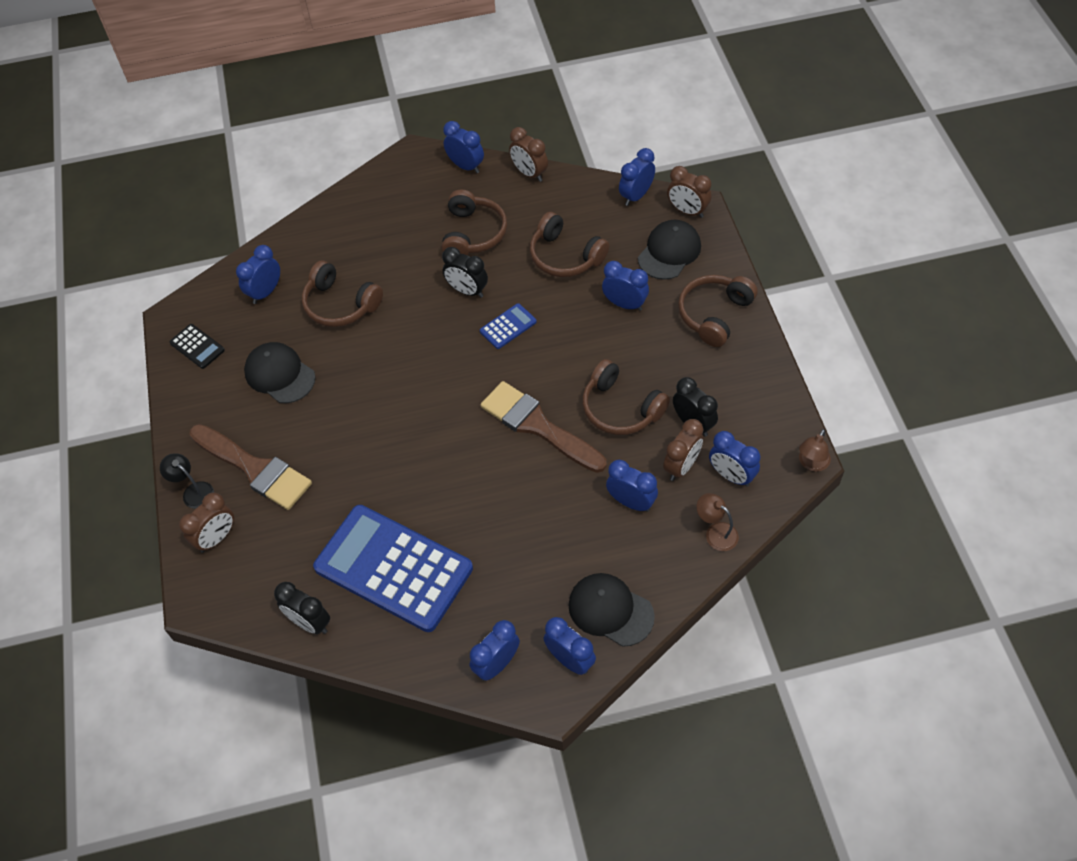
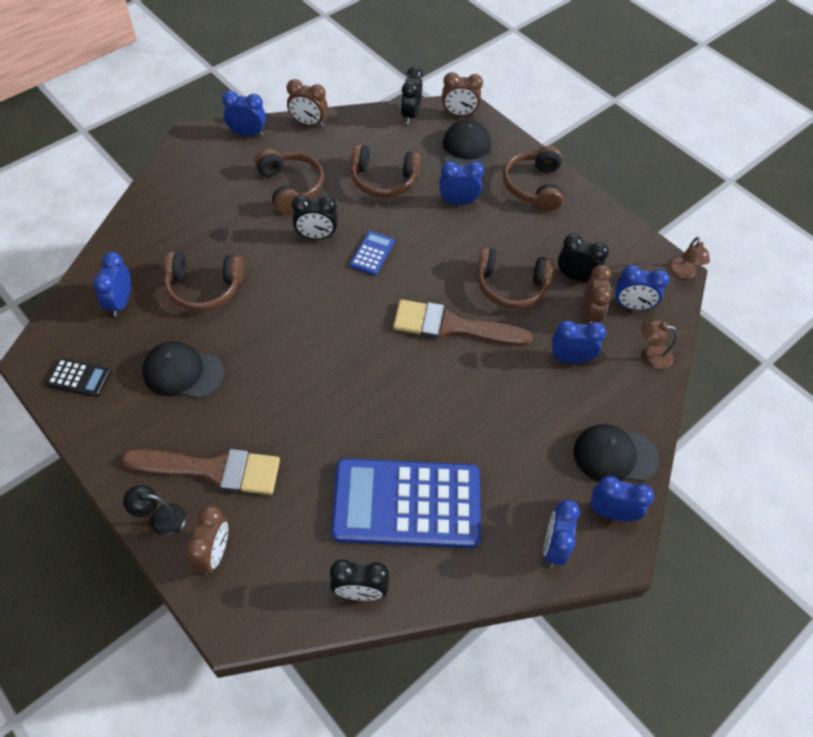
camera: 35 degrees left, 0 degrees up
blue clock [619,148,655,206] -> black clock [401,66,423,124]

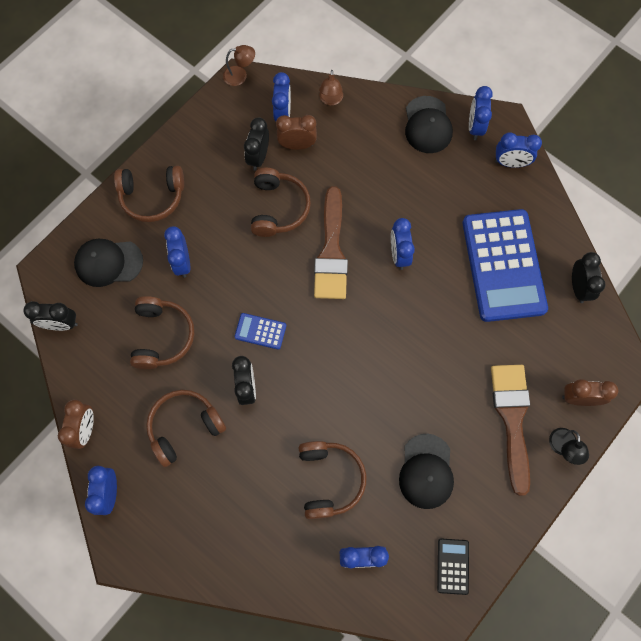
camera: 95 degrees left, 15 degrees up
brown clock [442,72,483,116] -> none
blue clock [552,320,606,364] -> blue clock moved to [391,218,415,270]

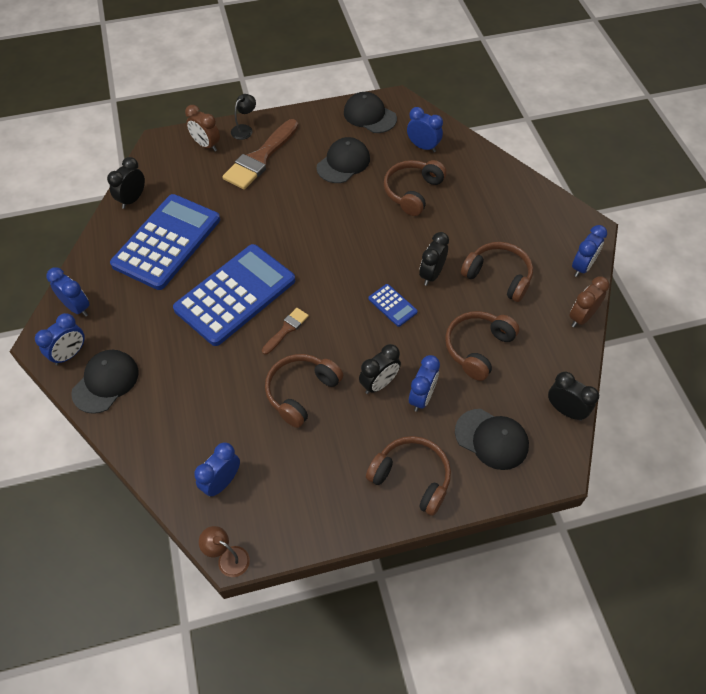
camera: 145 degrees left, 15 degrees down
brown headphones [146,390,226,467] -> brown headphones turned 150 degrees counterclockwise [461,242,533,302]
black clock [244,117,269,171] -> black clock moved to [359,344,401,394]
brown clock [276,115,317,150] -> none
brown brush [314,186,348,299] -> brown brush [262,308,309,355], size x0.50
brown lamp [319,70,343,105] -> none
blue clock [391,218,415,270] -> blue calculator [173,244,295,346]
black calculator [437,538,469,595] -> black cap [344,92,397,133]

